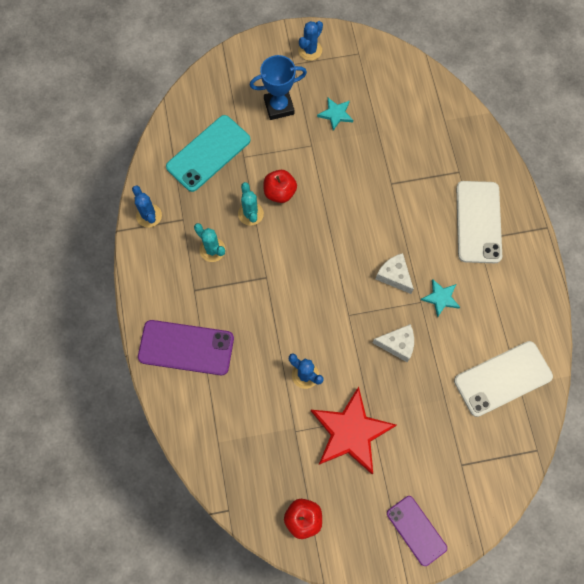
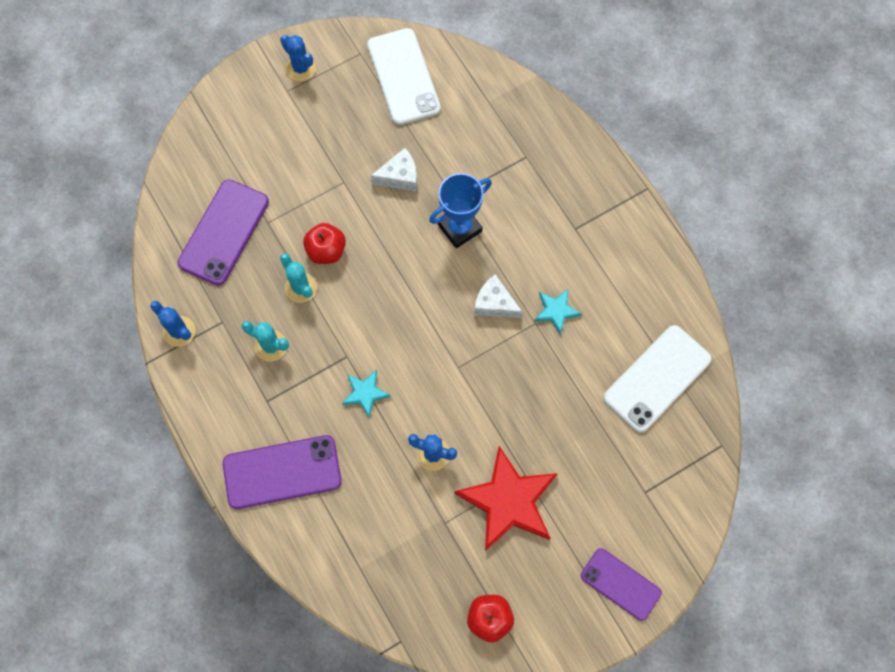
camera: 20 degrees left, 0 degrees up
turquoise phone [166,115,251,192] -> purple phone [178,179,269,286]
blue trophy [250,55,307,120] -> blue trophy moved to [429,173,492,248]
blue cactus [298,21,323,61] -> blue cactus turned 60 degrees counterclockwise [280,35,316,81]
turquoise star [317,98,353,131] -> turquoise star moved to [342,370,391,418]
white cheese [372,324,414,362] -> white cheese moved to [371,148,417,191]
white phone [456,181,502,263] -> white phone moved to [367,28,441,125]

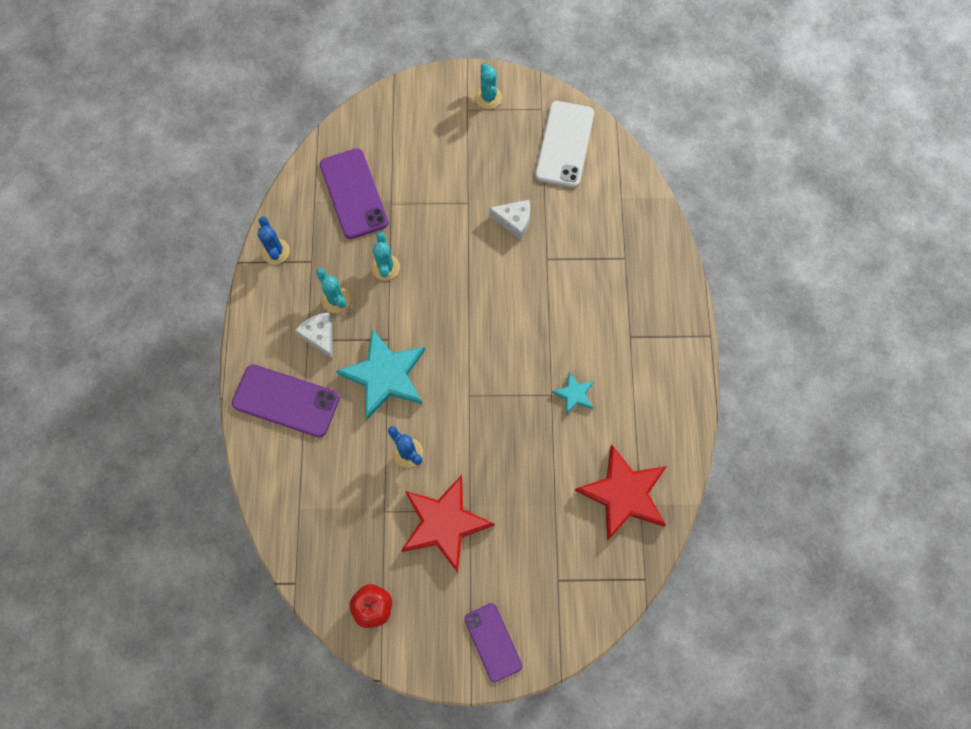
camera: 30 degrees right, 0 degrees up
purple phone [178,179,269,286] -> purple phone turned 75 degrees counterclockwise [320,148,388,239]
blue cactus [280,35,316,81] -> turquoise cactus [475,63,502,109]
red apple [303,223,346,264] -> none
turquoise star [342,370,391,418] -> turquoise star [336,329,425,419], size x2.09
blue trophy [429,173,492,248] -> none
white cheese [474,274,522,318] -> white cheese moved to [295,312,333,359]
white phone [603,325,711,433] -> red star [574,445,667,540]

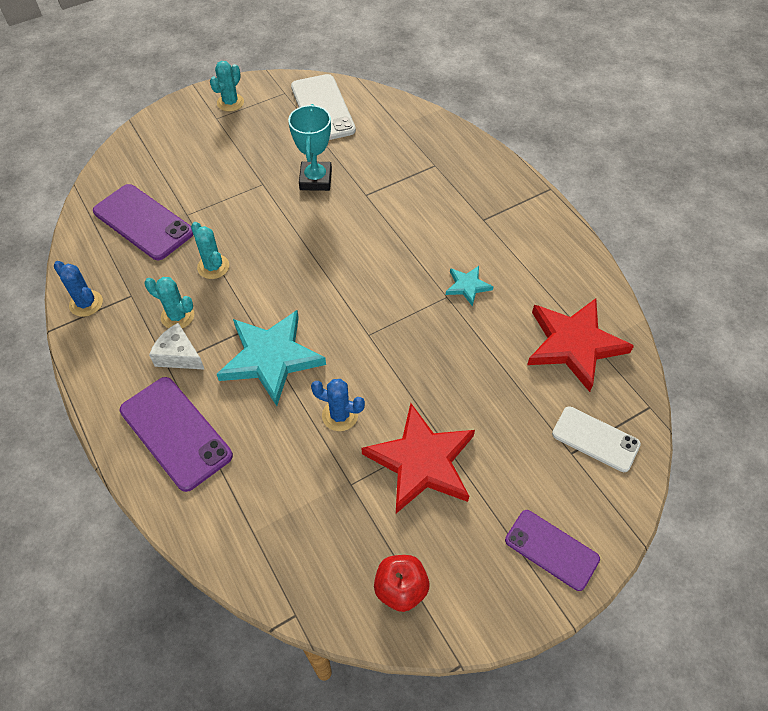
camera: 30 degrees left, 15 degrees down
purple phone [232,364,340,438] -> purple phone turned 60 degrees clockwise [120,377,233,492]
turquoise cactus [475,63,502,109] -> turquoise cactus turned 75 degrees clockwise [210,61,244,112]
white cheese [489,200,530,239] -> turquoise trophy [288,104,332,191]
none -> white phone [552,406,641,472]

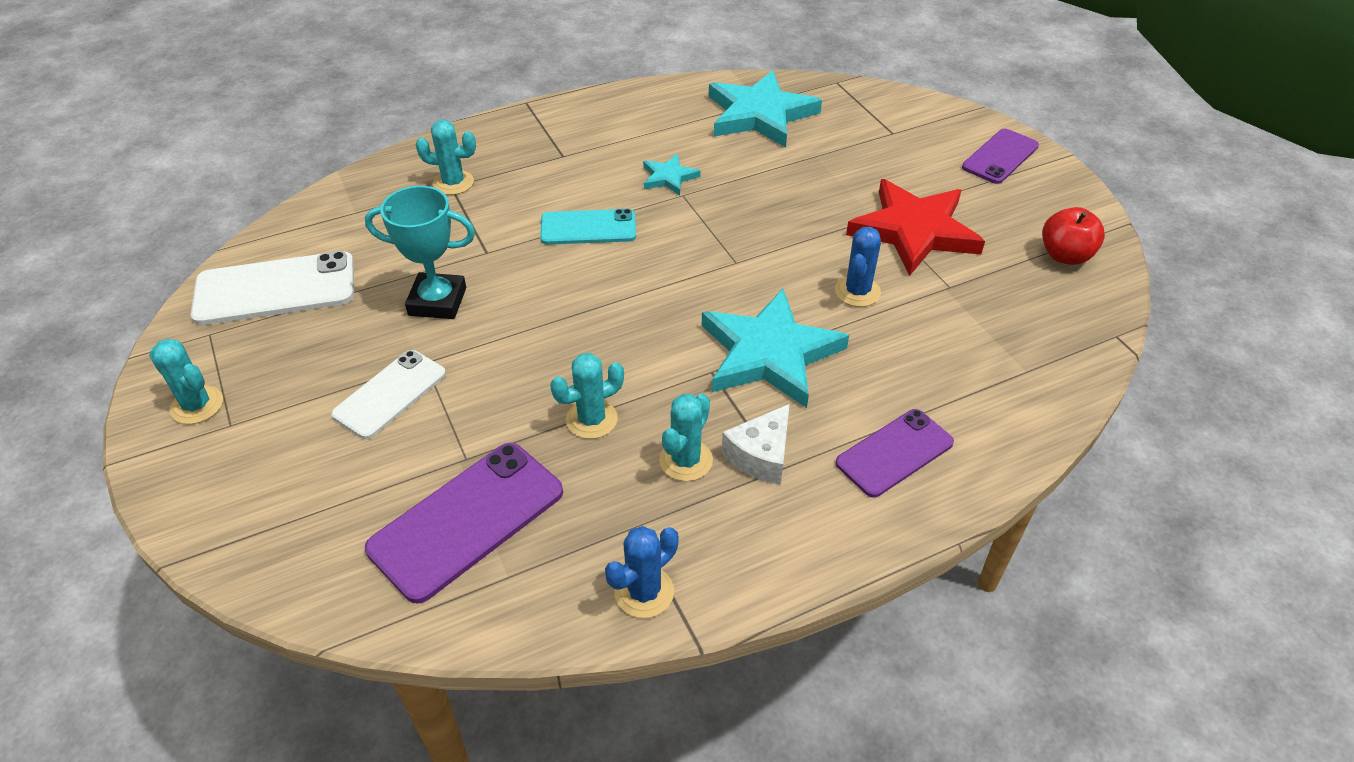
camera: 85 degrees left, 10 degrees down
purple phone [120,377,233,492] -> purple phone [836,409,954,498], size x0.66
red star [527,298,634,392] -> turquoise star [709,70,822,148]
white phone [552,406,641,472] -> white phone moved to [331,350,446,439]
none -> turquoise cactus [415,120,476,195]
none -> turquoise phone [540,209,636,245]

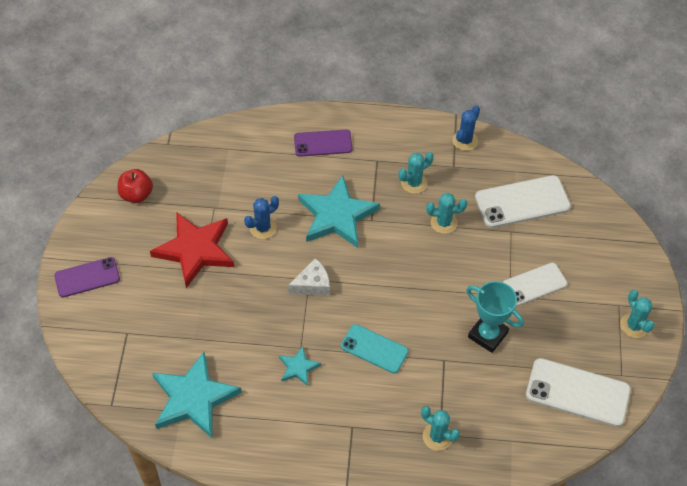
camera: 150 degrees left, 10 degrees up
purple phone [365,443,563,604] -> white phone [475,175,571,228]
blue cactus [605,526,679,618] -> blue cactus turned 45 degrees counterclockwise [452,105,480,151]
white cheese [722,404,790,485] -> white cheese moved to [288,258,330,296]

